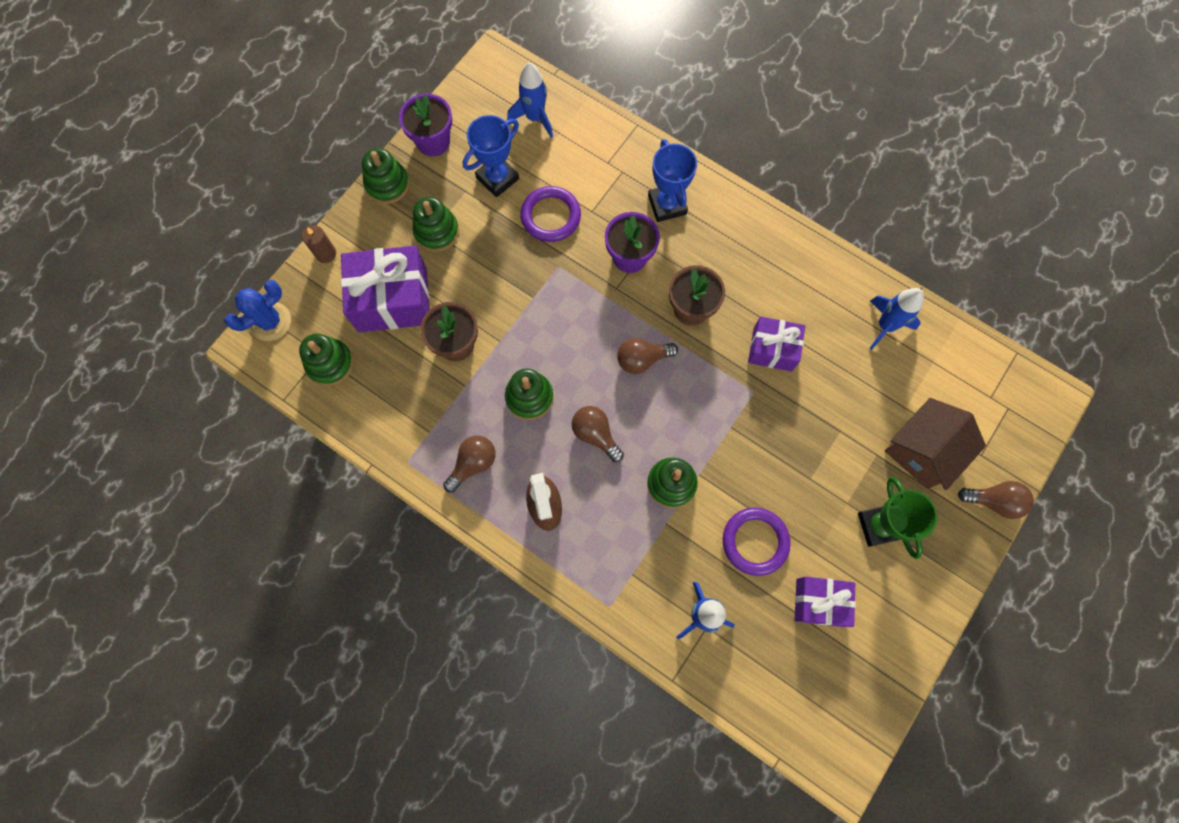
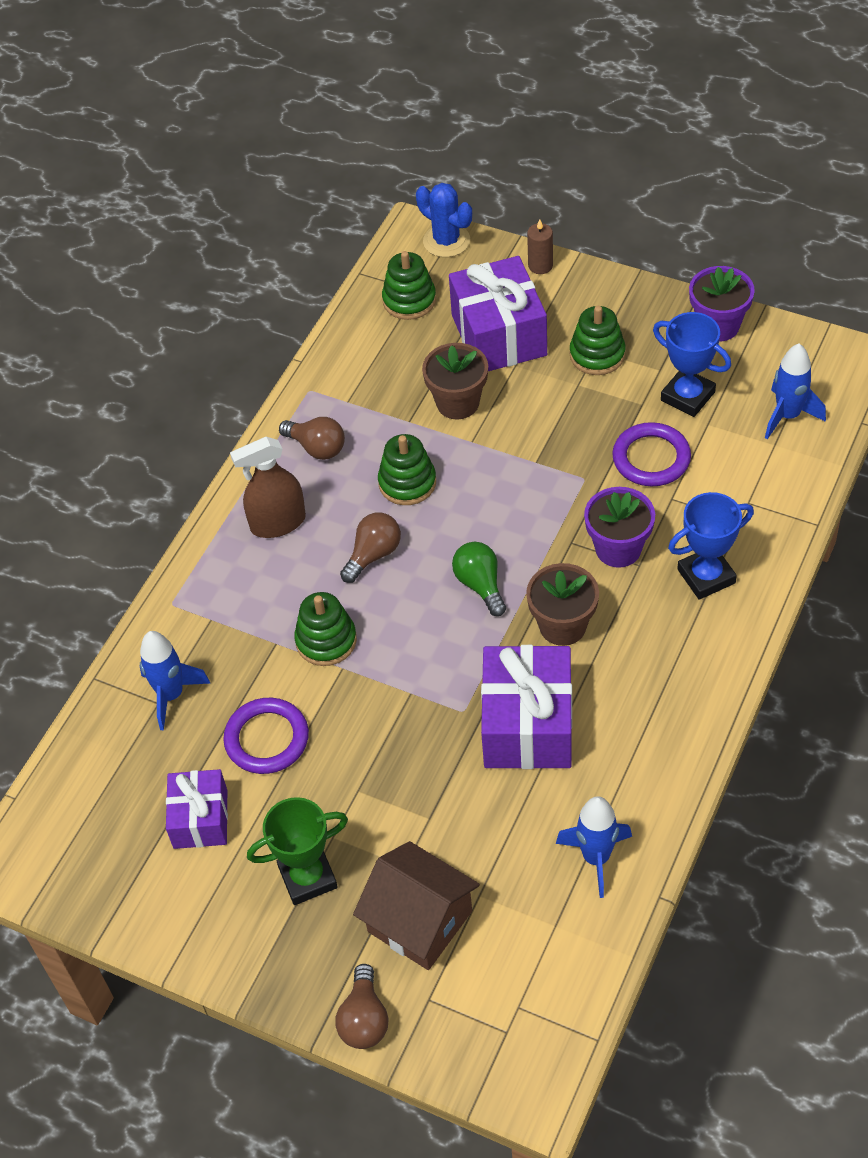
camera: 85 degrees right, 20 degrees down
green stacking toy [362,148,410,204] -> none
brown light bulb [617,338,678,374] -> green light bulb [452,542,506,616]
purple gift [748,316,805,372] -> purple gift [481,645,572,769], size x1.64

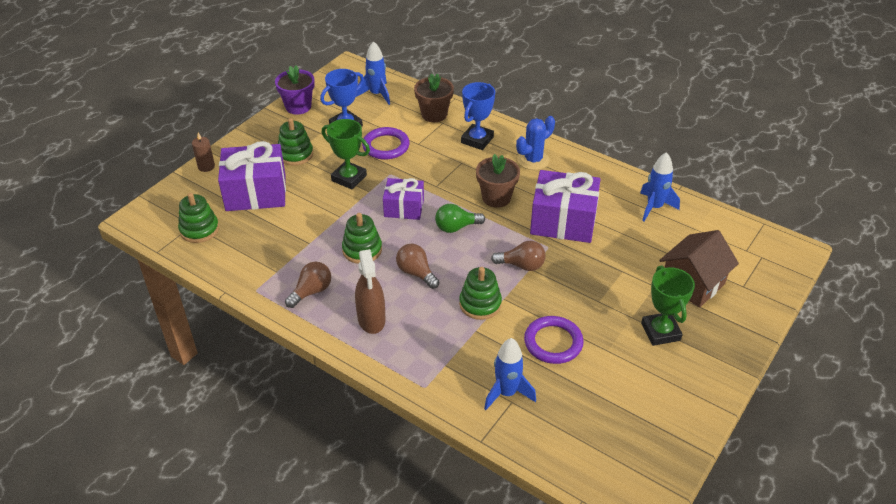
camera: 85 degrees left, 10 degrees down
purple gift [166,769,228,849] -> purple gift moved to [383,178,424,220]
brown light bulb [335,964,389,1049] -> brown light bulb moved to [491,241,546,271]
blue cactus [416,183,472,257] -> blue cactus moved to [516,116,555,170]
brown flower pot [422,343,488,419] -> brown flower pot moved to [414,73,454,122]
purple flower pot [584,487,655,568] -> none
blue trophy [668,492,754,600] -> blue trophy turned 45 degrees clockwise [461,82,495,150]
none -> green trophy [322,119,370,189]

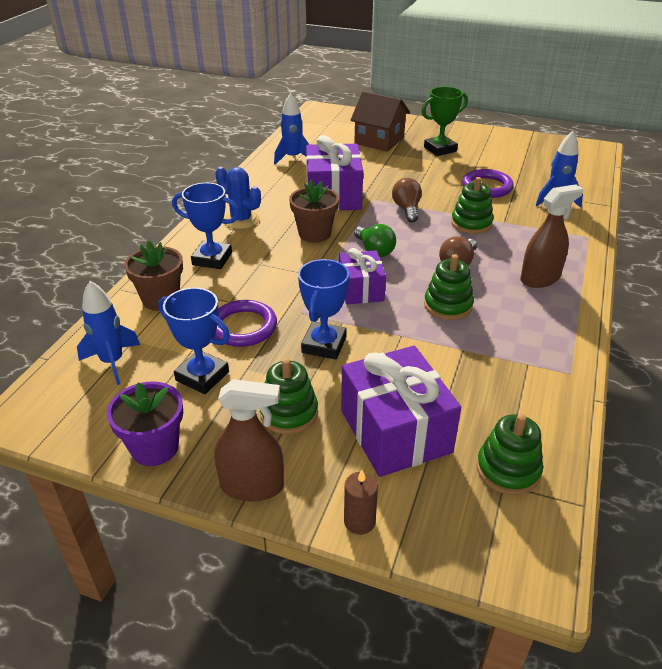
camera: 105 degrees left, 5 degrees down
brown light bulb [285,262,331,308] -> none
green trophy [322,119,370,189] -> blue trophy [298,259,349,359]
none -> brown spray bottle [214,379,284,501]

